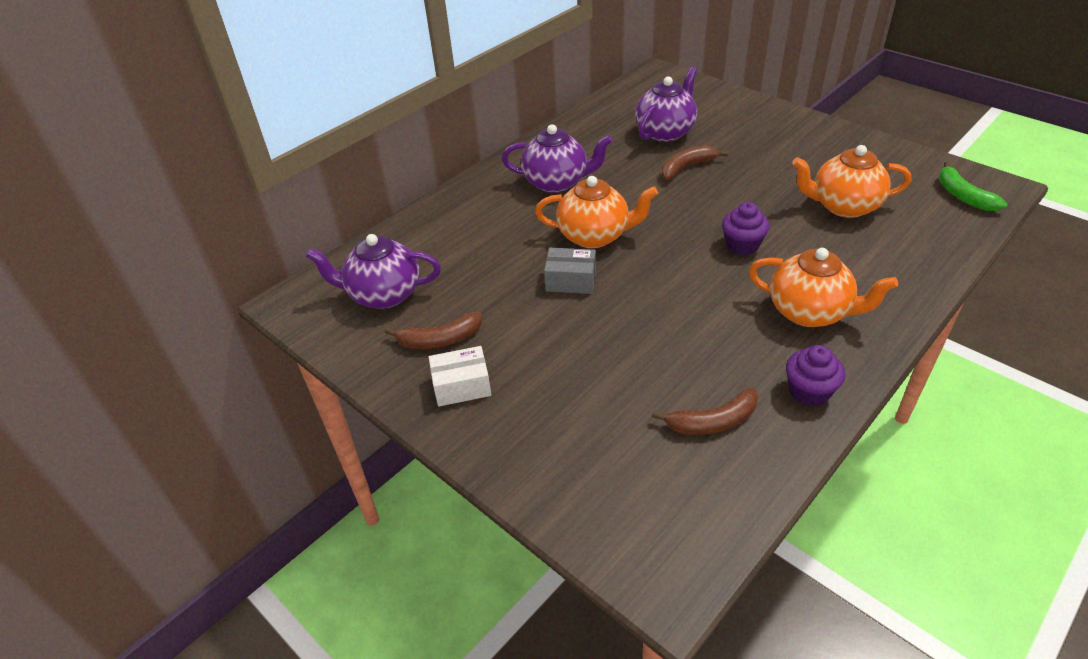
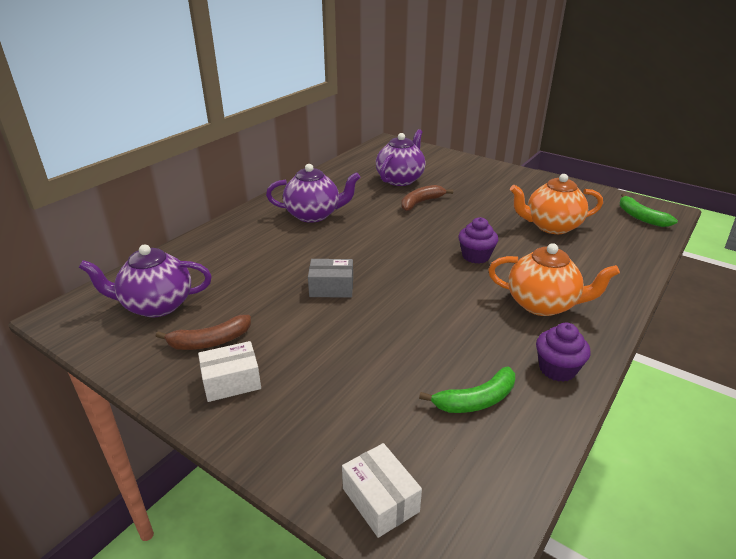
camera: 10 degrees left, 10 degrees down
orange teapot [535,176,658,249] -> none
brown banana [652,387,759,435] -> green banana [419,367,515,413]
none -> white box [342,443,422,538]

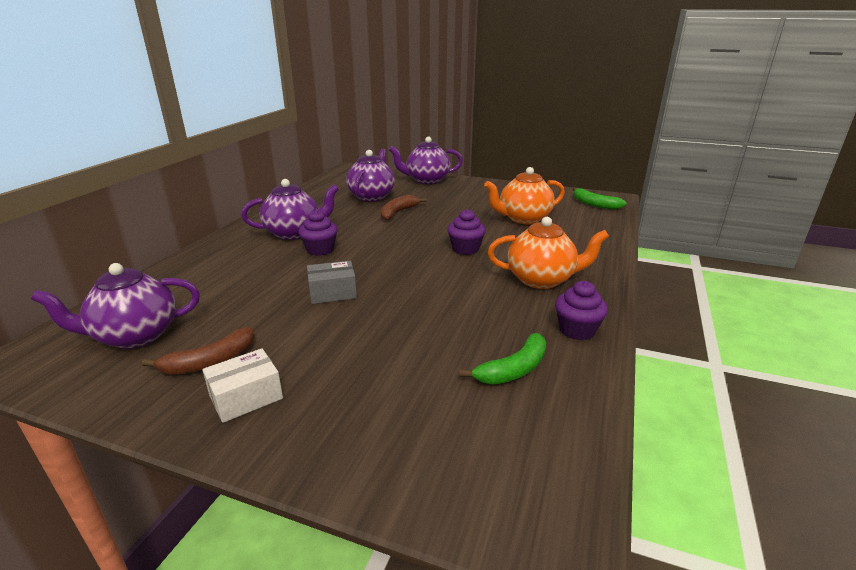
camera: 15 degrees left, 5 degrees down
white box [342,443,422,538] -> none
none -> purple cupcake [299,210,338,256]
none -> purple teapot [389,136,463,184]

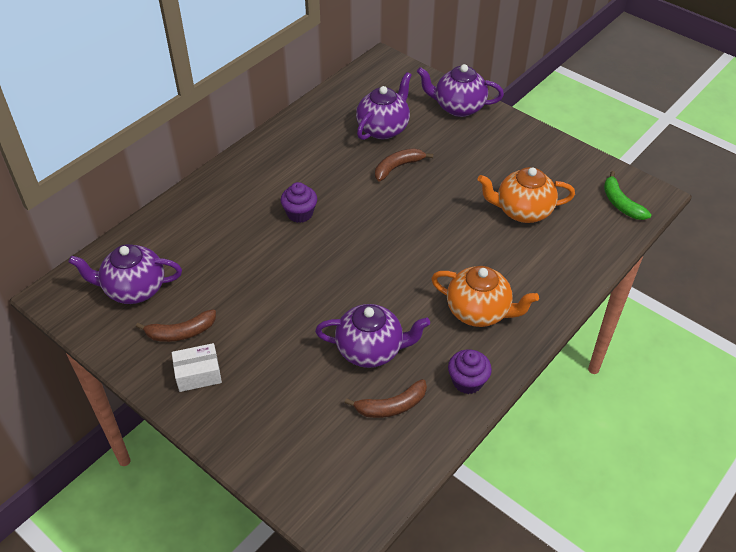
camera: 20 degrees right, 20 degrees up
purple teapot [241,179,339,240] -> purple teapot moved to [315,304,430,368]
grey box [307,261,357,304] -> none
purple cupcake [447,209,486,255] -> none
green banana [459,333,546,384] -> brown banana [345,379,427,418]

